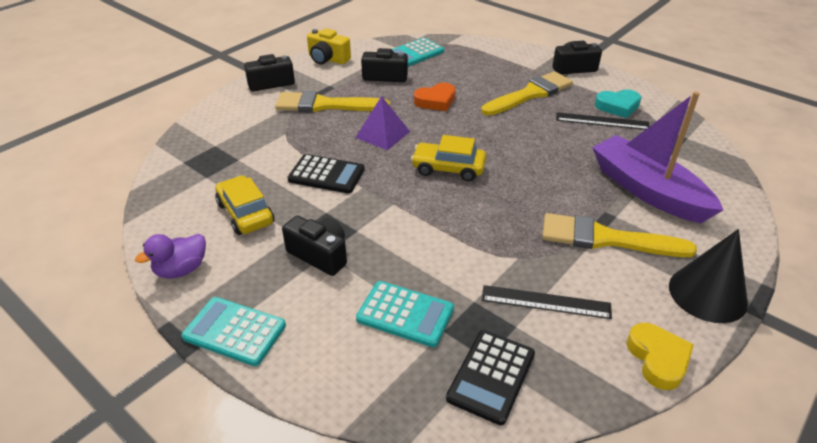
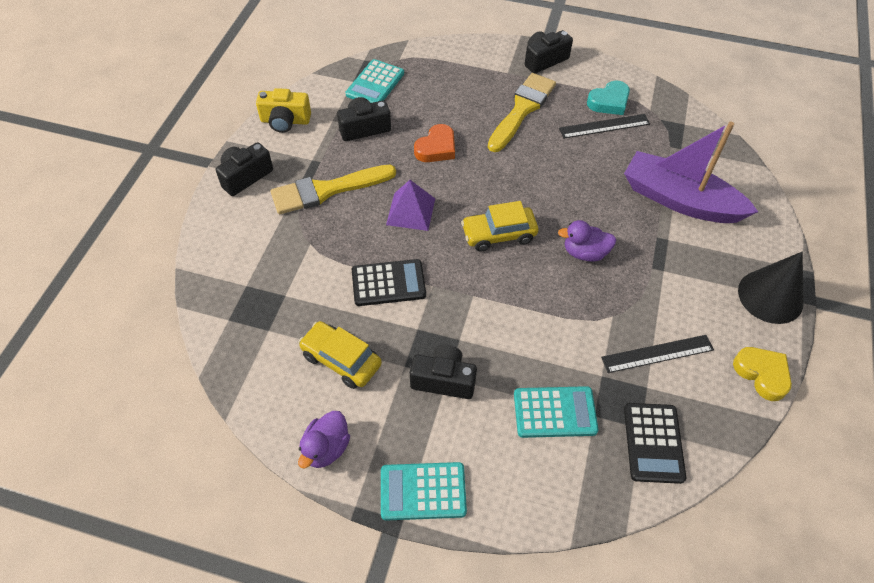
camera: 25 degrees left, 15 degrees up
yellow brush [542,213,697,257] -> none
none -> purple duck [558,220,616,262]

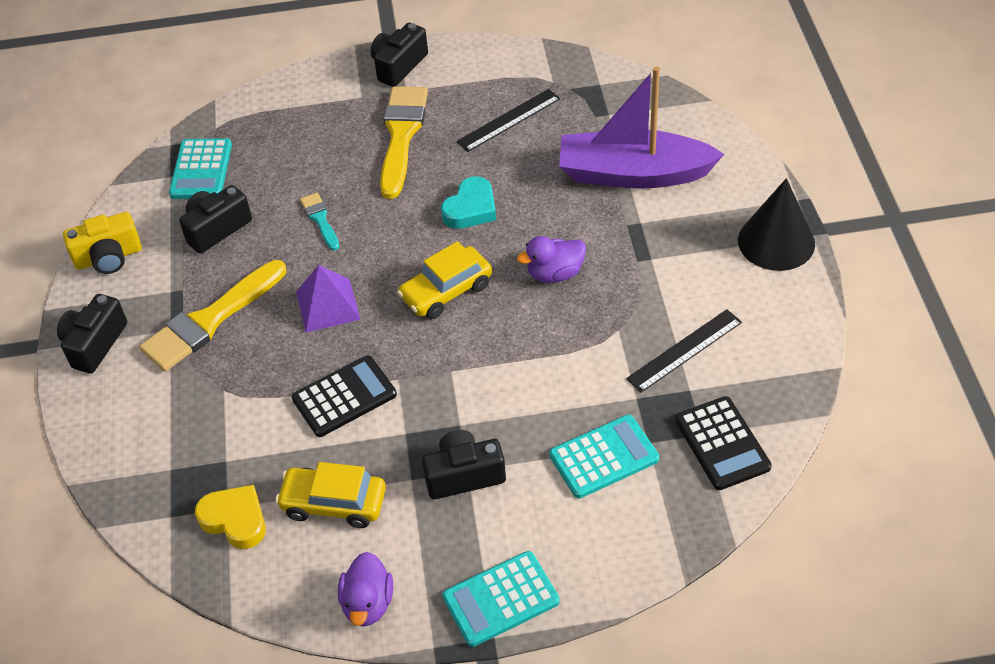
camera: 20 degrees left, 5 degrees down
orange heart [414,124,455,162] -> turquoise brush [300,193,339,251]
turquoise heart [587,81,630,115] -> turquoise heart moved to [441,176,496,229]
yellow heart [733,347,792,401] -> yellow heart moved to [195,485,266,549]

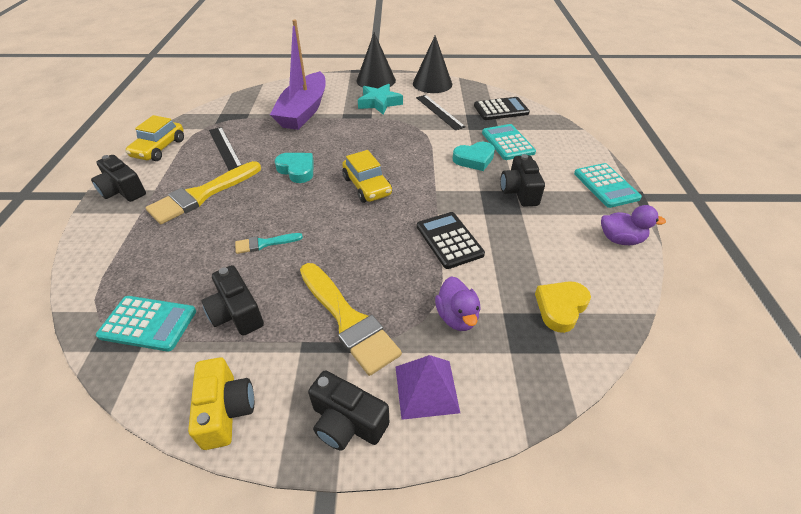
camera: 85 degrees left, 5 degrees down
yellow car [275,462,386,528] -> yellow car moved to [126,115,184,161]
purple pyramid [296,265,360,333] -> purple pyramid moved to [395,355,460,420]
yellow brush [380,86,428,199] -> yellow brush turned 60 degrees counterclockwise [146,161,261,224]
purple duck [517,236,586,283] -> purple duck moved to [435,276,481,331]
none -> turquoise star [358,84,403,115]
none -> black cone [413,35,452,93]
none -> turquoise heart [453,142,495,171]

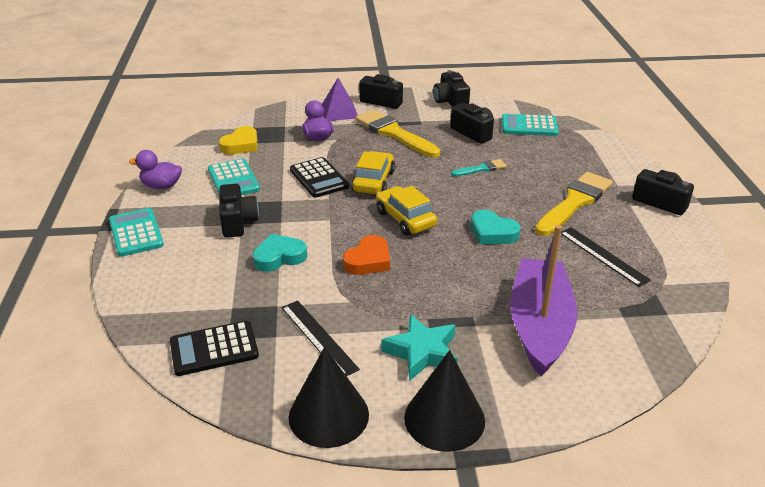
camera: 175 degrees right, 10 degrees down
yellow car [126,115,184,161] -> yellow car moved to [351,151,395,194]
yellow camera [188,357,254,450] -> black camera [433,70,470,107]
turquoise calculator [482,124,536,160] -> turquoise calculator moved to [208,159,260,195]
none -> orange heart [343,235,390,275]

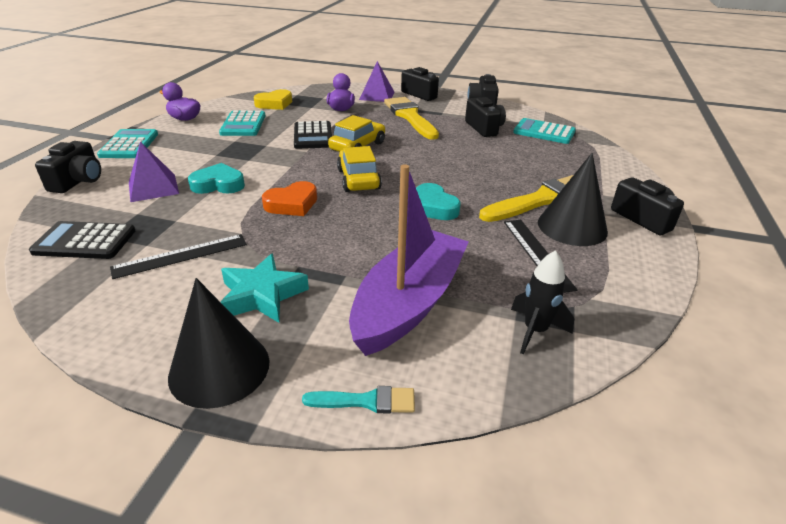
camera: 20 degrees right, 0 degrees up
black camera [219,184,259,238] -> black camera moved to [35,141,101,193]
black ruler [281,301,360,376] -> black ruler turned 75 degrees clockwise [110,234,247,279]
black cone [288,347,369,448] -> black cone moved to [538,153,608,246]
turquoise brush [451,159,507,176] -> turquoise brush moved to [302,386,415,413]
none -> purple pyramid [129,141,179,202]
none -> black rocket [511,250,574,354]

